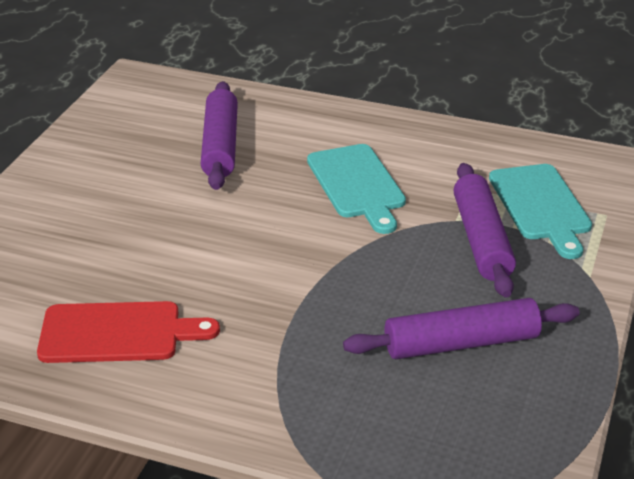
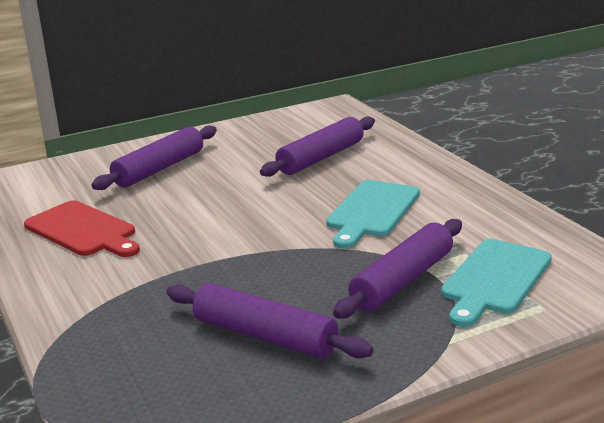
camera: 45 degrees right, 10 degrees down
none -> purple rolling pin [92,126,217,190]

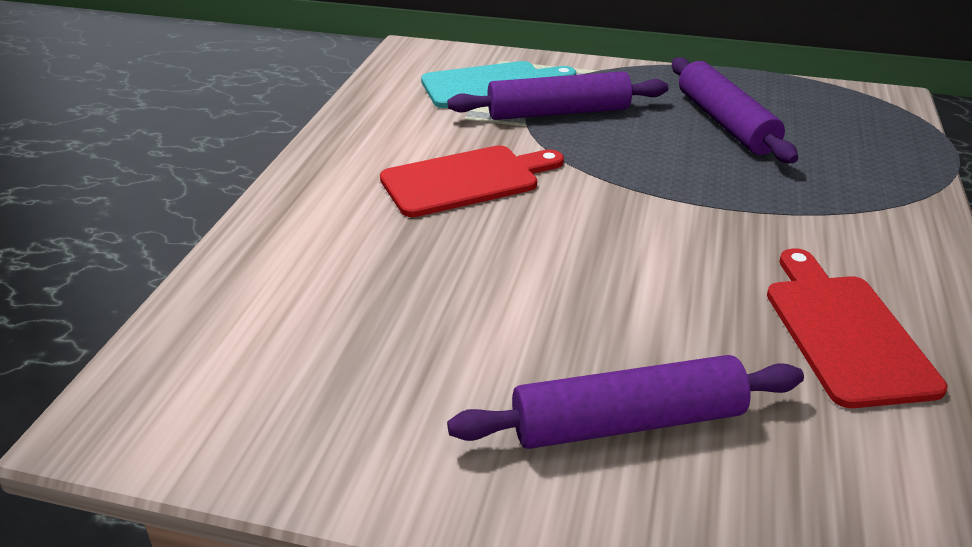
camera: 140 degrees left, 10 degrees up
purple rolling pin [260,117,375,177] -> none
turquoise cutting board [326,180,420,249] -> red cutting board [380,145,564,217]

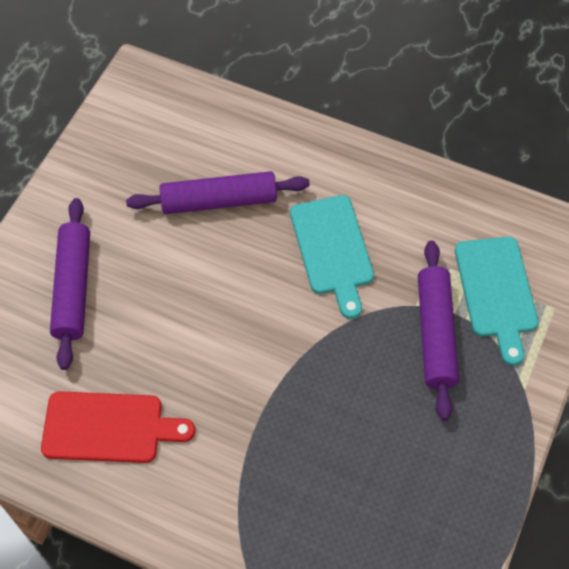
camera: 100 degrees right, 25 degrees up
red cutting board [380,145,564,217] -> turquoise cutting board [290,195,374,319]
purple rolling pin [672,57,798,163] -> purple rolling pin moved to [126,171,310,214]

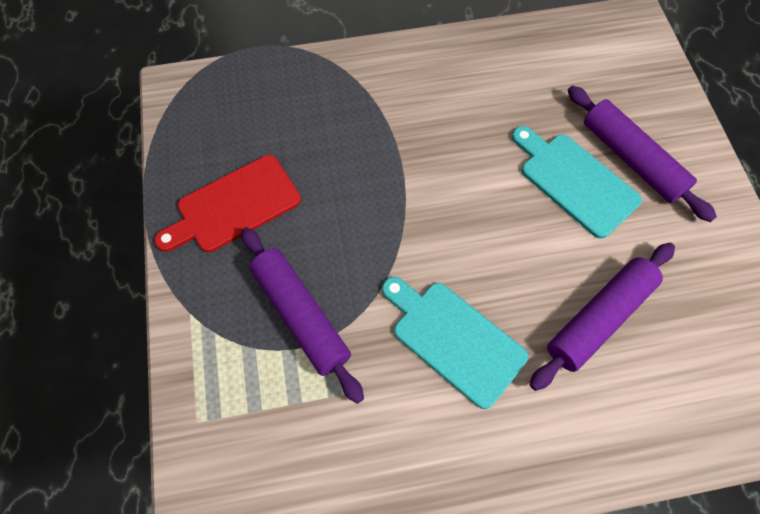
camera: 145 degrees right, 5 degrees up
red cutting board [41,391,195,463] -> red cutting board moved to [154,155,301,252]
turquoise cutting board [455,237,538,366] -> turquoise cutting board moved to [512,126,642,239]

